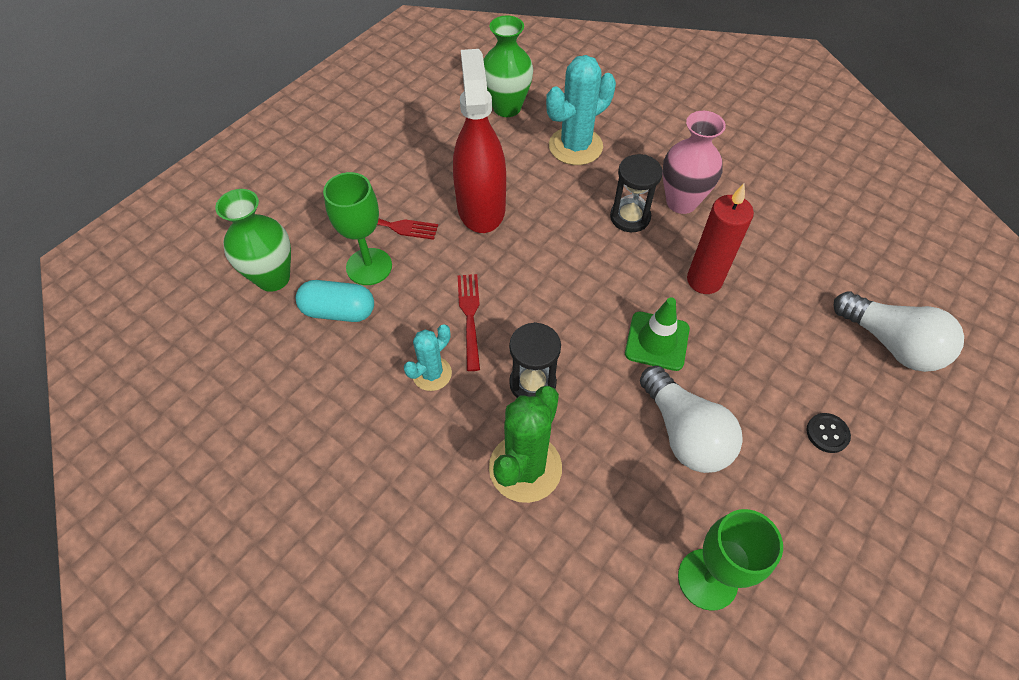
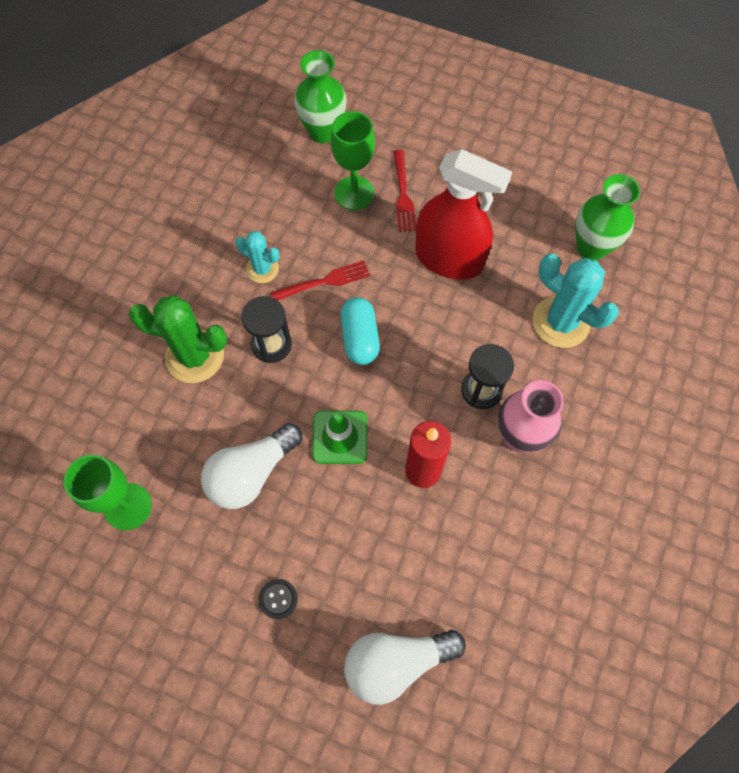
camera: 75 degrees right, 10 degrees up
turquoise capsule [296,280,374,322] -> turquoise capsule moved to [340,297,380,365]
red spray bottle [453,49,506,233] -> red spray bottle turned 45 degrees clockwise [415,149,512,280]
white light bulb [833,291,964,372] -> white light bulb turned 45 degrees clockwise [344,630,466,705]

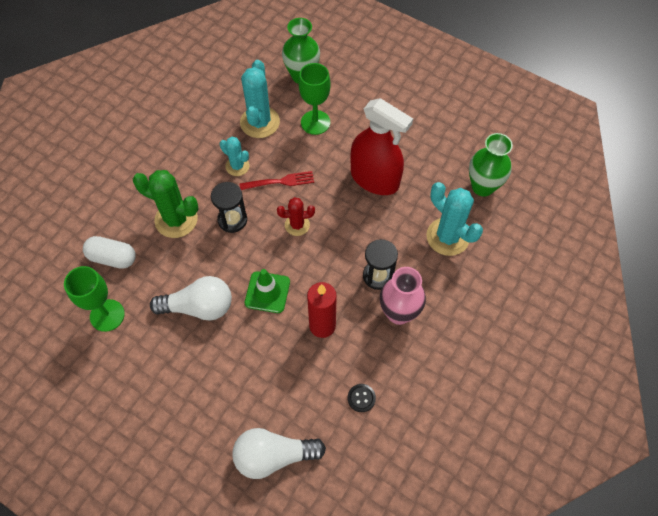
camera: 10 degrees right, 5 degrees down
white light bulb [201,423,302,509] -> white light bulb turned 150 degrees counterclockwise [150,276,232,320]
black button [258,579,298,619] -> black button moved to [348,384,376,412]
turquoise capsule [340,297,380,365] -> red cactus [277,197,315,236]
red fork [393,150,416,232] -> none
none -> white capsule [83,236,136,269]
none -> turquoise cactus [240,60,280,138]

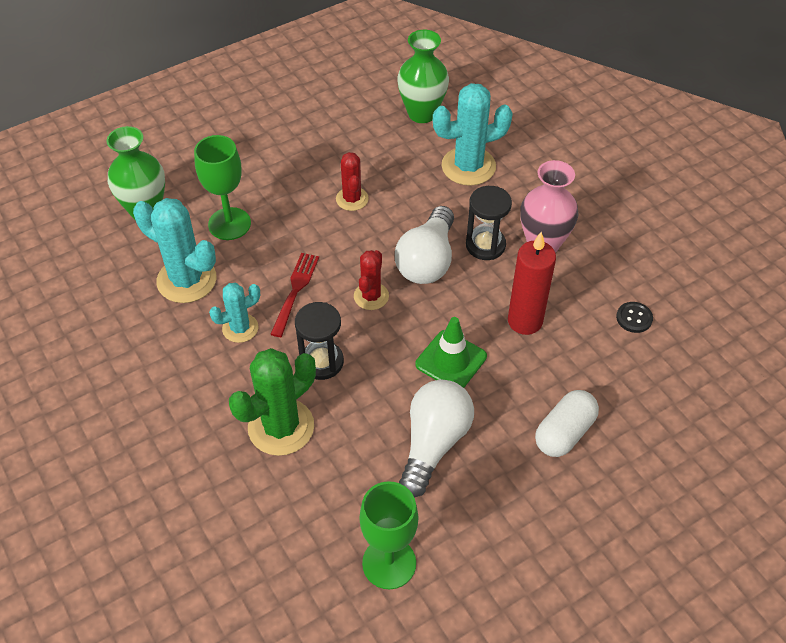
camera: 65 degrees left, 10 degrees down
white capsule [83,236,136,269] -> white capsule moved to [535,390,599,457]
white light bulb [232,428,326,479] -> white light bulb moved to [395,206,454,284]
red spray bottle [350,98,413,195] -> red cactus [336,152,369,211]

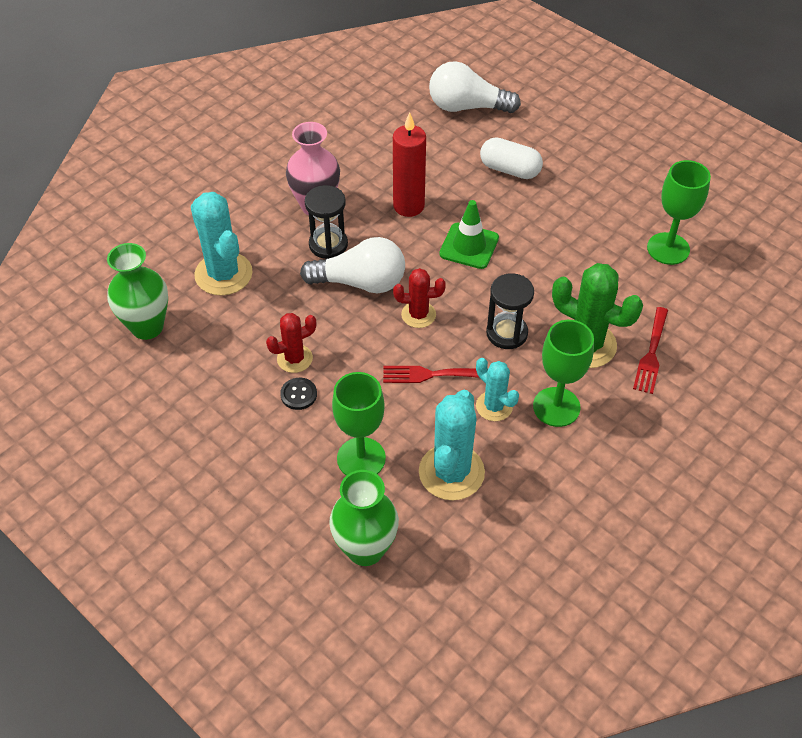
camera: 105 degrees left, 0 degrees up
white light bulb [399,380,474,497] -> white light bulb moved to [429,61,521,113]
black button [616,302,653,333] -> black button moved to [280,378,317,410]
none -> green goblet [533,320,594,427]
none -> red fork [633,307,668,394]

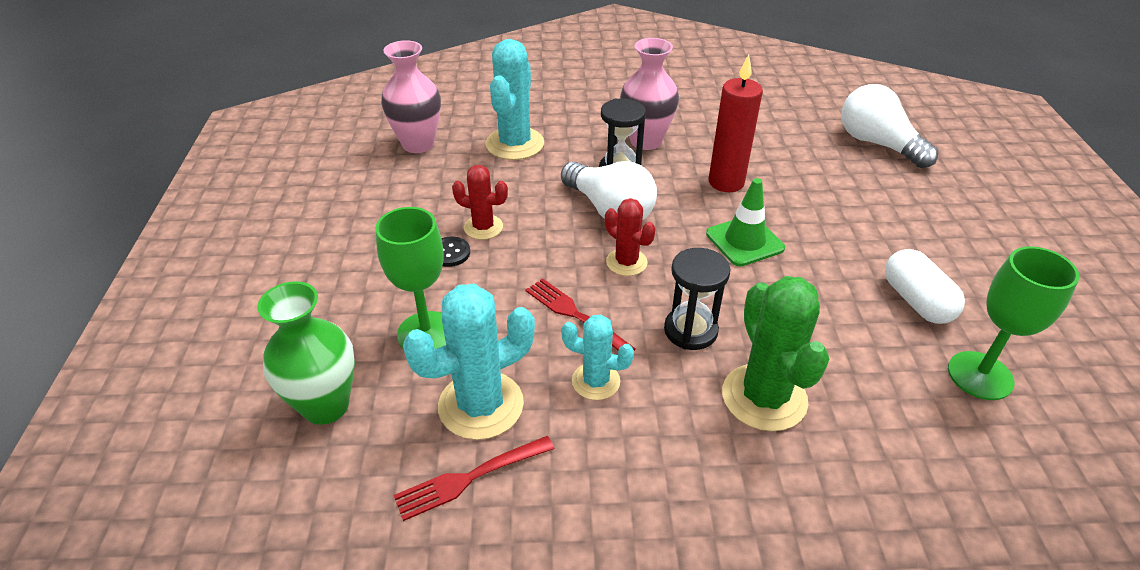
camera: 45 degrees right, 10 degrees down
green vase [107,243,168,340] -> pink vase [381,40,441,153]
turquoise cactus [476,358,519,421] -> turquoise cactus turned 75 degrees counterclockwise [561,315,634,400]
white capsule [480,137,543,179] -> white capsule moved to [885,249,965,324]
green goblet [533,320,594,427] -> none
red fork [633,307,668,394] -> red fork moved to [394,436,555,521]

